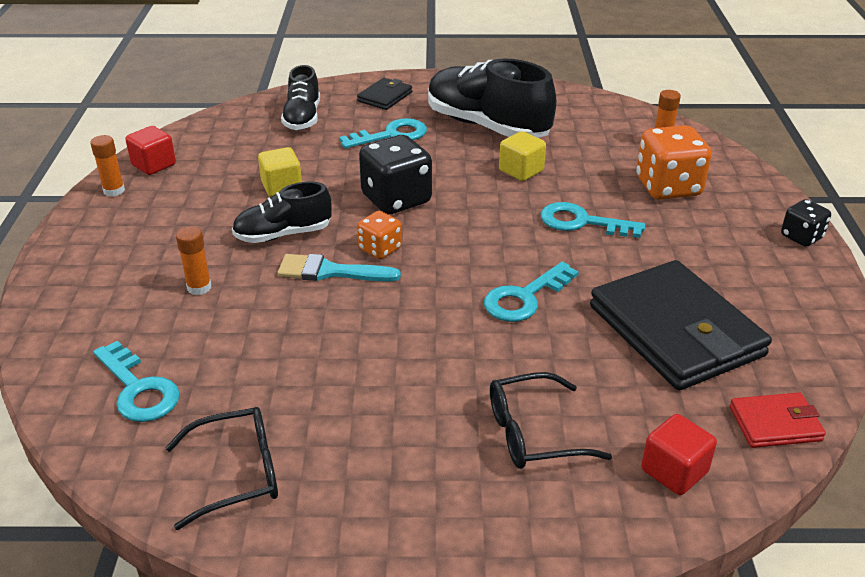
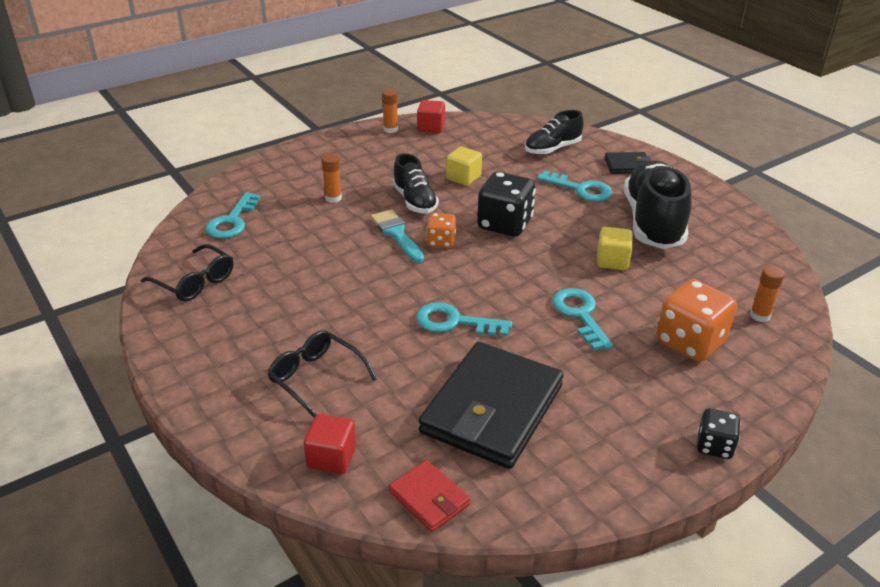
camera: 55 degrees right, 0 degrees up
black shoe [232,182,332,243] -> black shoe turned 150 degrees counterclockwise [393,153,439,213]

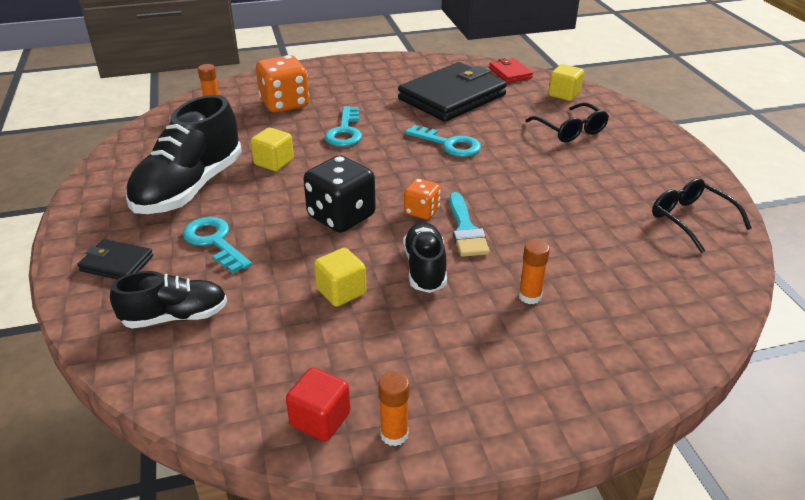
camera: 160 degrees left, 0 degrees up
turquoise key [206,192,261,239] -> none
red cube [304,414,356,474] -> yellow cube [548,64,584,101]
black dice [697,408,741,459] -> none

